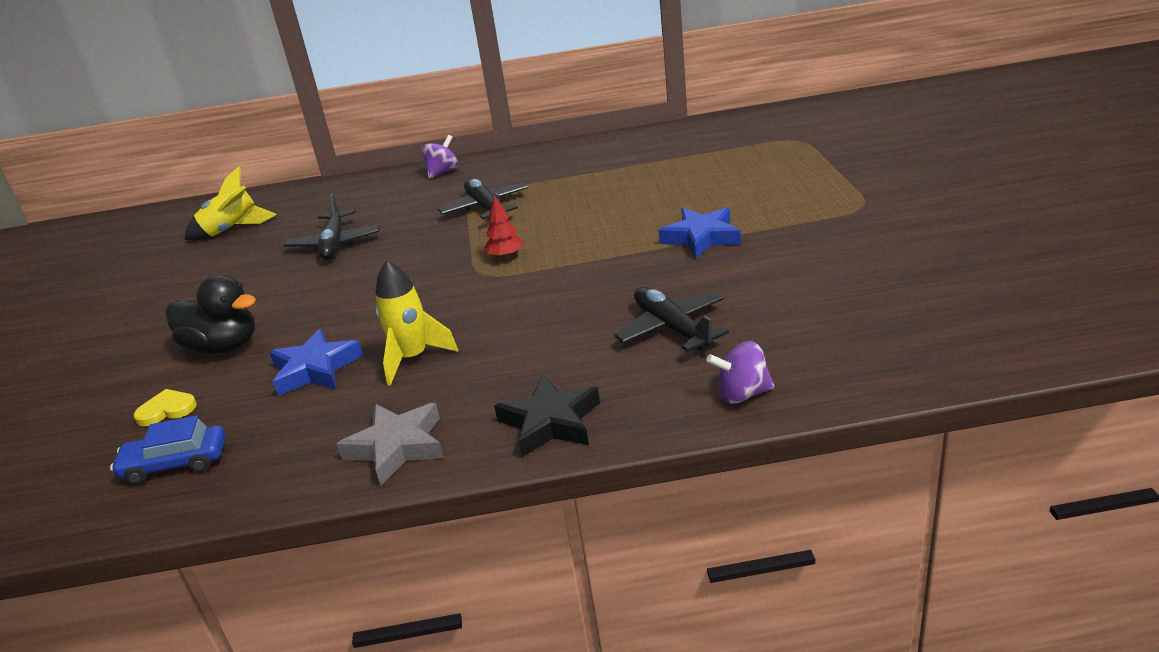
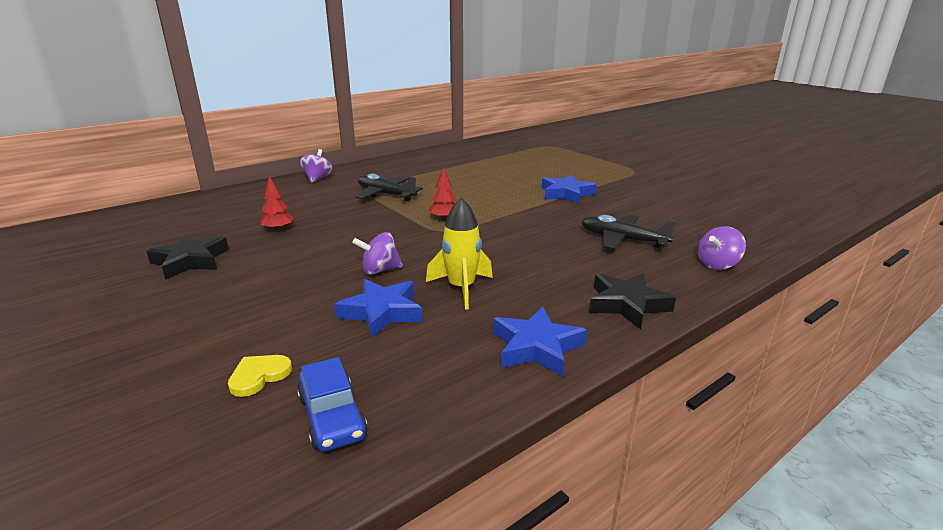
camera: 35 degrees left, 5 degrees down
blue car [110,416,226,485] -> blue car turned 75 degrees counterclockwise [297,357,368,452]
black duck [165,275,256,354] -> none
yellow rocket [184,166,276,241] -> none
black plane [283,193,380,259] -> red tree [260,176,294,231]
grey star [336,403,444,486] -> blue star [493,307,587,377]
none -> black star [146,234,229,280]
none -> purple spinning top [352,232,403,275]

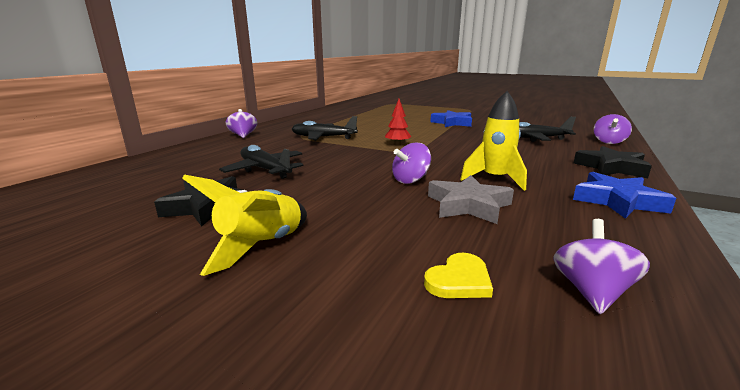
camera: 25 degrees left, 5 degrees down
yellow heart [228,355,292,397] -> yellow heart turned 150 degrees counterclockwise [424,253,493,298]
red tree [260,176,294,231] -> black plane [219,145,304,179]
blue car [297,357,368,452] -> purple spinning top [553,219,650,314]
blue star [334,279,423,338] -> grey star [428,175,514,224]
none -> yellow rocket [182,174,307,276]

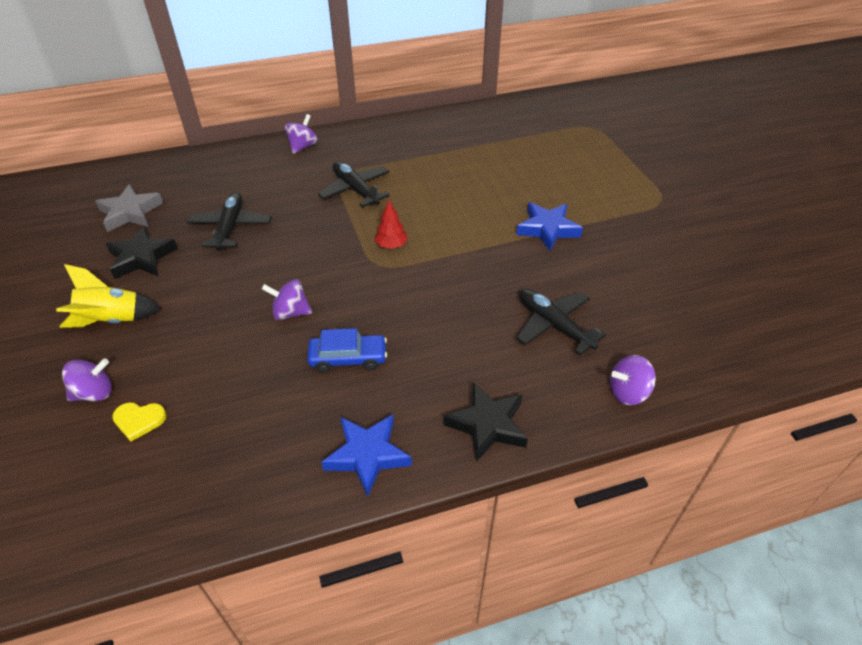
camera: 45 degrees right, 25 degrees up
grey star [428,175,514,224] -> grey star moved to [95,184,163,232]
yellow rocket [460,91,527,191] -> blue car [307,328,387,373]
purple spinning top [553,219,650,314] -> purple spinning top moved to [62,358,112,401]

